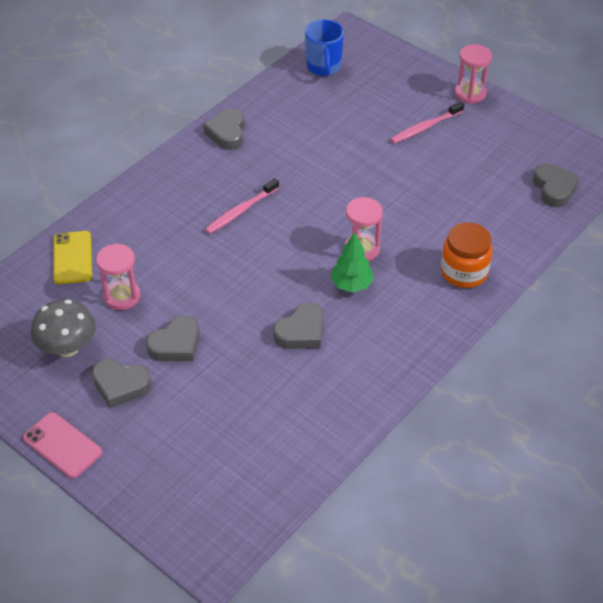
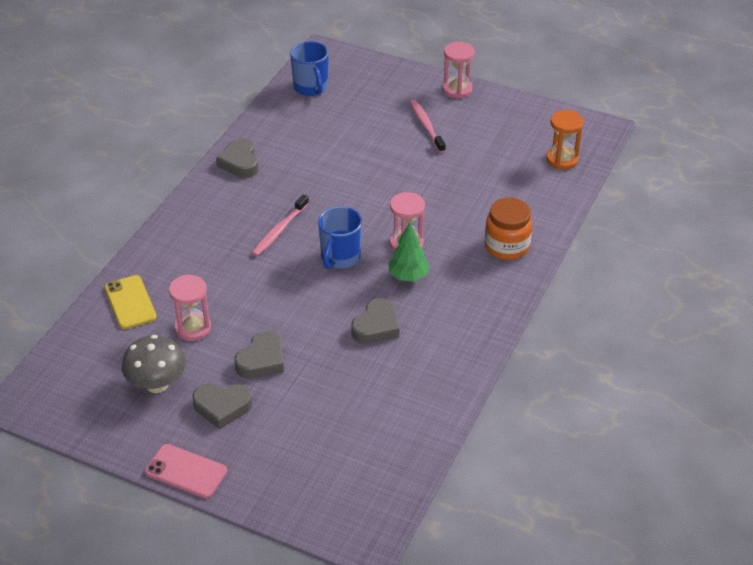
camera: 15 degrees left, 5 degrees down
pink toothbrush [391,101,464,144] -> pink toothbrush turned 120 degrees clockwise [410,100,446,153]
grey heart [533,163,579,207] -> orange hourglass [547,110,584,170]
none -> blue mug [318,206,362,269]

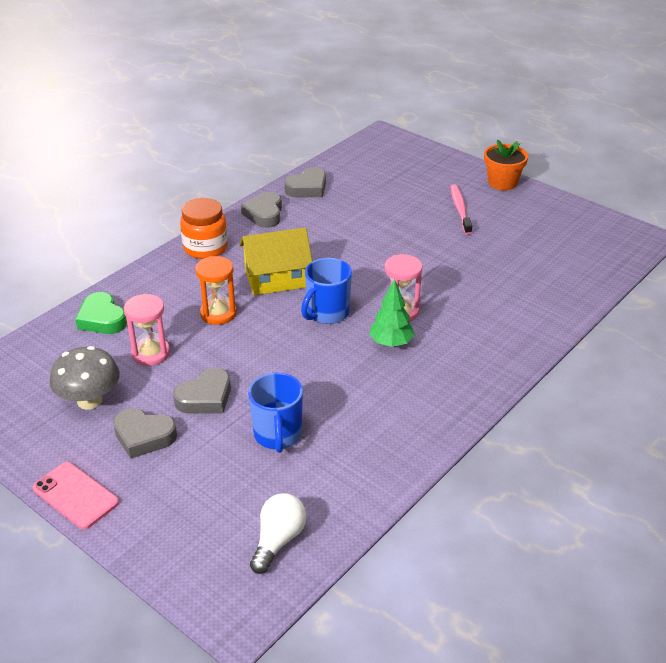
camera: 15 degrees right, 5 degrees down
yellow phone [105,275,157,329] -> green heart [75,292,127,334]
pink toothbrush [252,194,309,256] -> yellow house [239,227,312,295]
blue mug [290,41,328,96] -> blue mug moved to [248,373,303,453]
grey heart [351,298,399,344] -> grey heart moved to [284,167,326,198]
pink hourglass [442,42,475,99] -> orange flower pot [484,140,528,190]
orange jar [485,198,532,260] -> orange jar moved to [180,198,228,259]
orange hourglass [547,110,584,170] -> orange hourglass moved to [195,256,237,325]
none -> white light bulb [250,493,306,574]

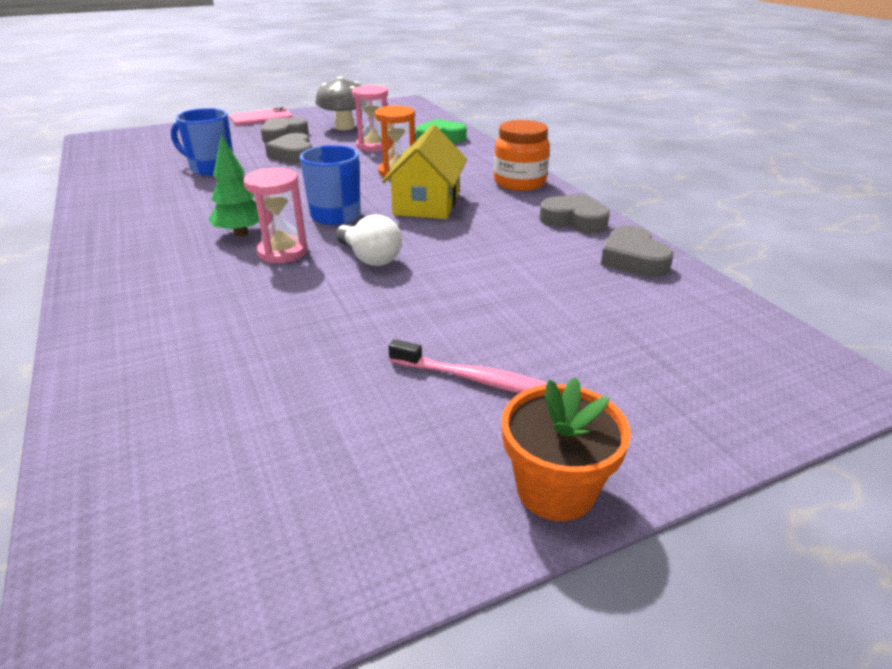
camera: 115 degrees right, 5 degrees down
white light bulb [250,493,306,574] -> white light bulb moved to [336,215,402,266]

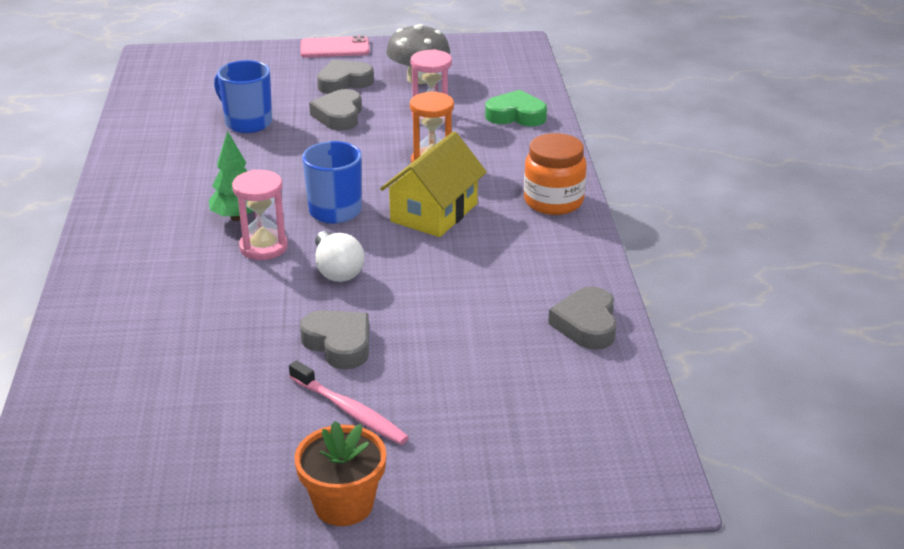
camera: 20 degrees right, 0 degrees up
grey heart [539,194,610,234] -> grey heart moved to [300,310,369,369]

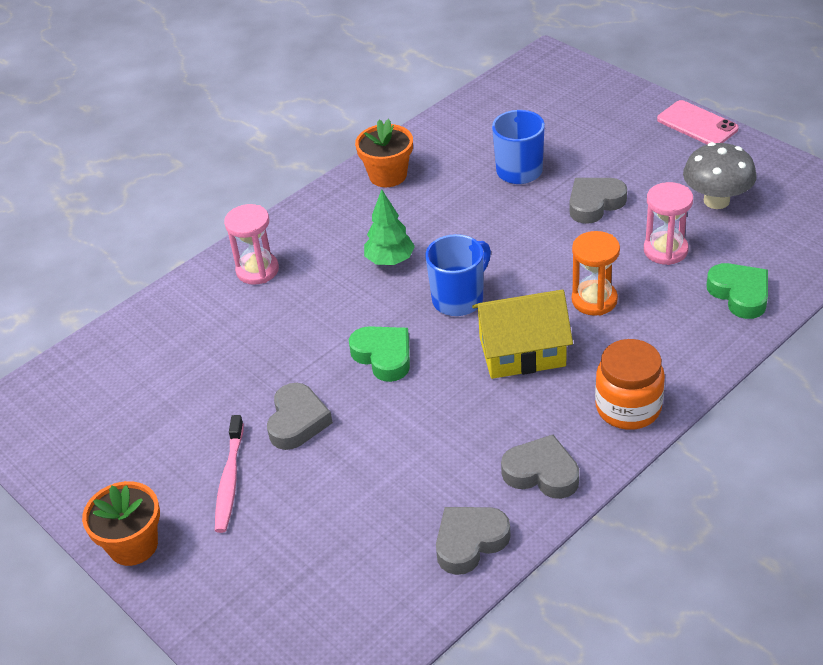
camera: 55 degrees right, 10 degrees up
pink hourglass [232,170,288,260] -> pink hourglass moved to [224,204,279,285]
white light bulb [315,231,364,282] -> green heart [349,326,410,382]
grey heart [317,60,374,94] -> grey heart moved to [501,435,579,499]
none -> orange flower pot [355,119,413,187]

